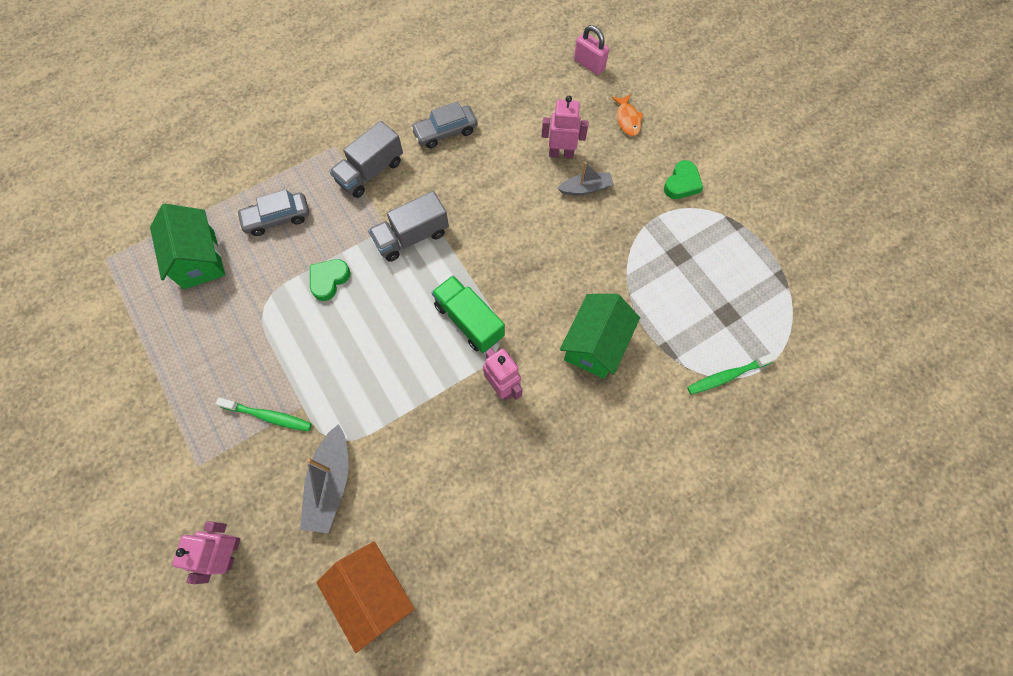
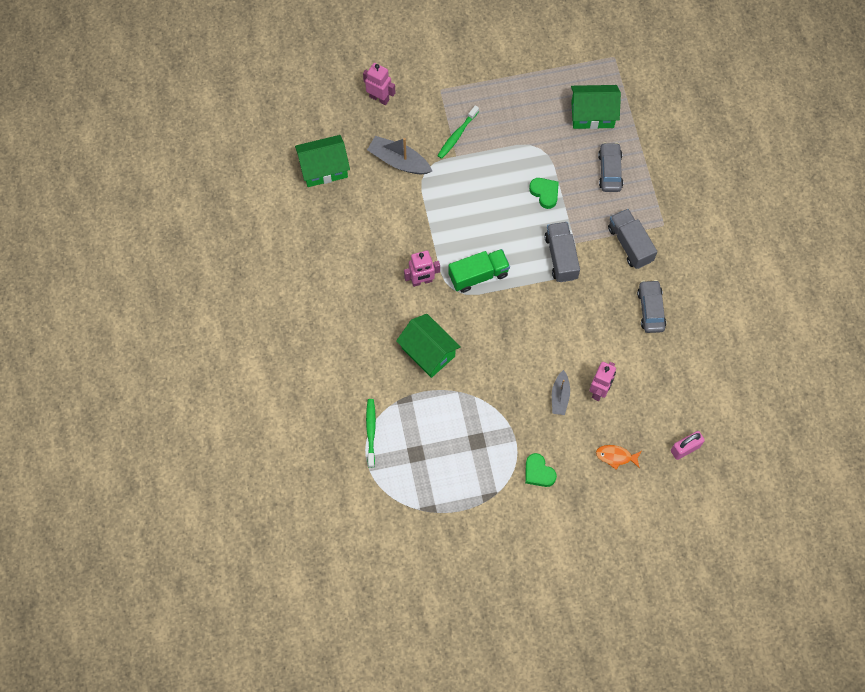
camera: 110 degrees right, 0 degrees up
orange house [316,542,415,653] -> green house [295,135,350,187]

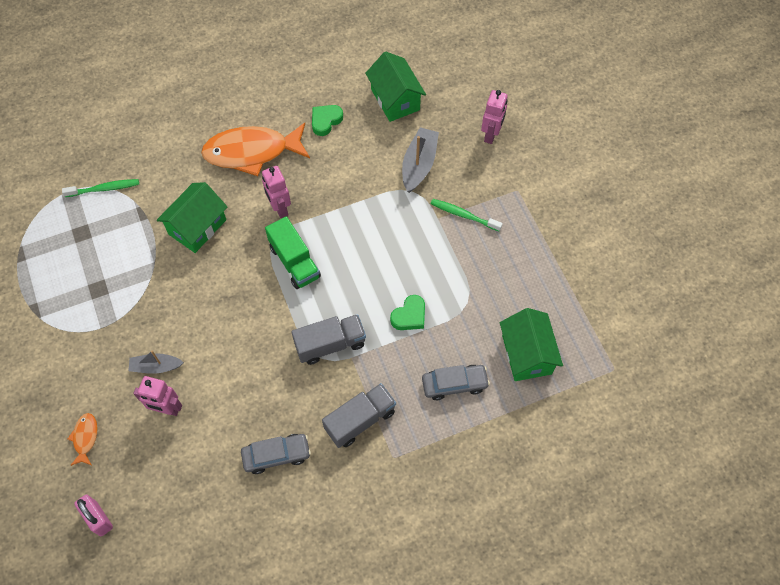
camera: 80 degrees right, 5 degrees down
green heart [525,453,557,487] -> green heart moved to [312,105,343,136]
none -> orange fish [201,123,310,176]

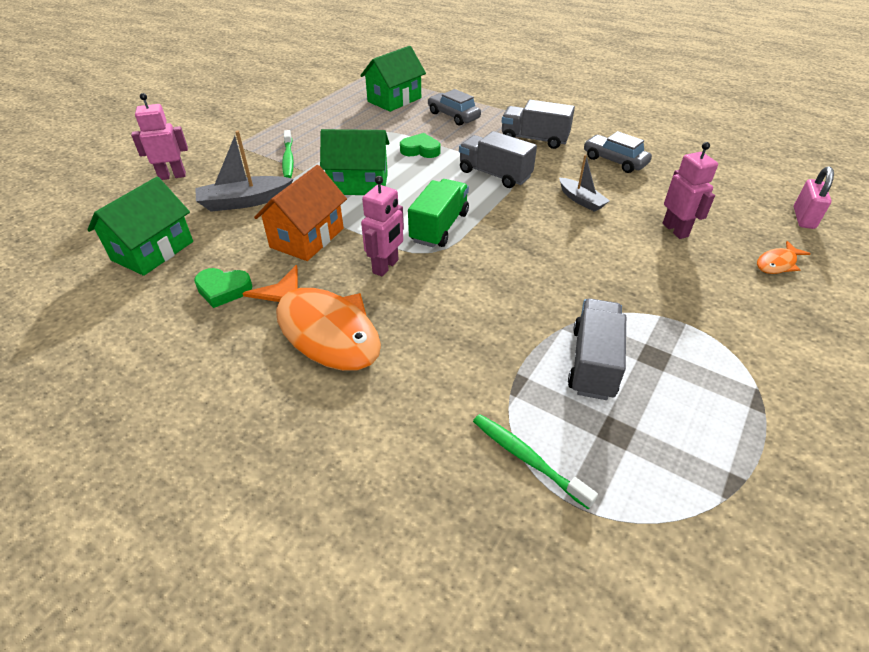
camera: 125 degrees left, 20 degrees down
grey boat [128,351,184,374] -> grey boat moved to [559,155,610,212]
green house [157,182,227,253] -> green house moved to [320,129,389,195]
none -> orange house [254,165,347,261]
none -> grey truck [568,298,626,400]

